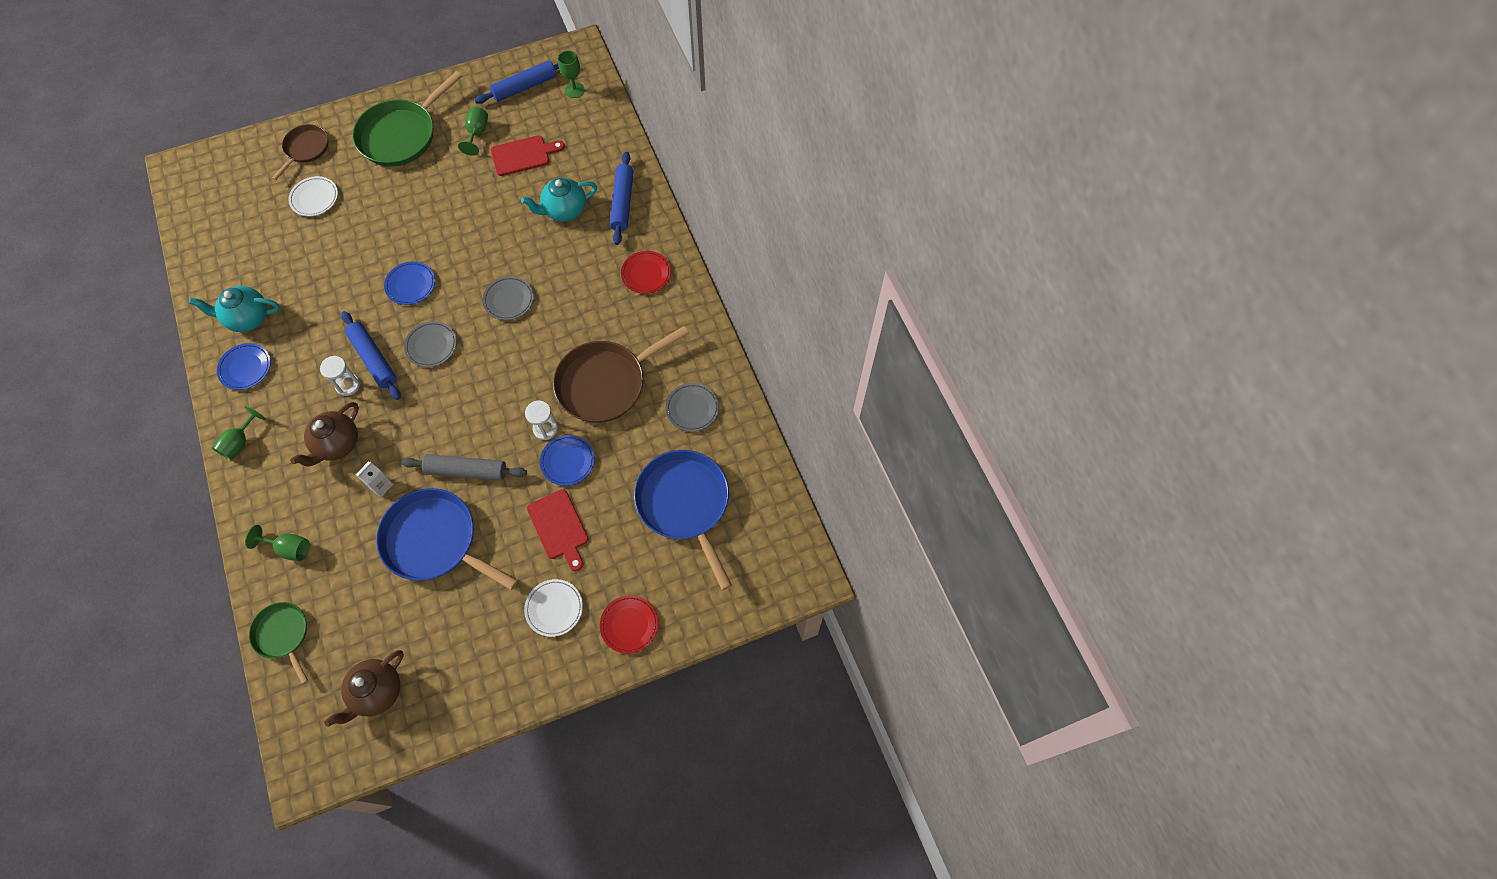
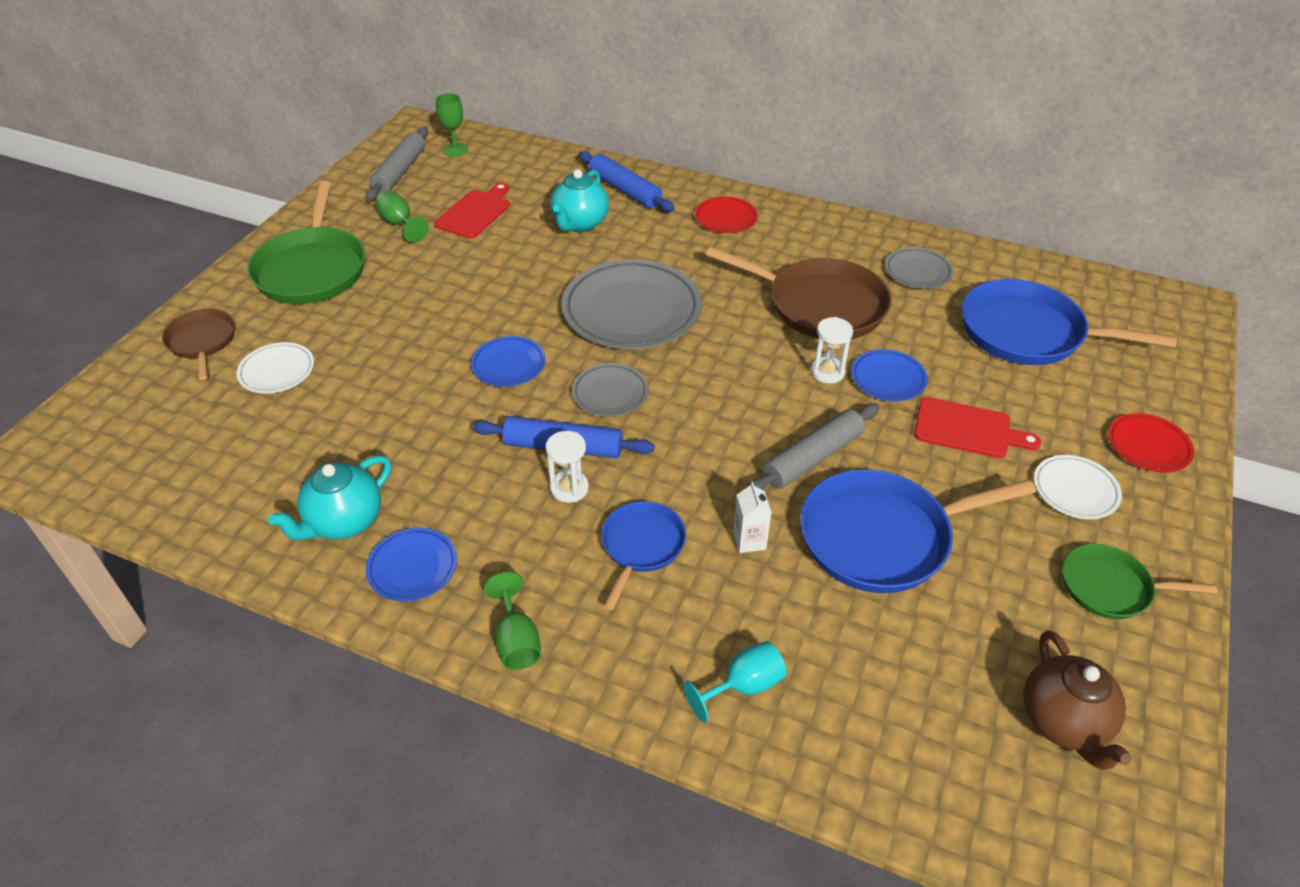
camera: 45 degrees left, 20 degrees down
green goblet [245,525,310,561] -> turquoise goblet [684,641,787,723]
green pan [249,602,308,684] -> green pan moved to [1063,544,1218,619]
brown teapot [290,402,359,466] -> blue pan [601,501,686,610]
blue rolling pin [475,60,559,104] -> grey rolling pin [366,127,428,201]
grey plate [482,276,534,320] -> grey plate [562,259,702,349], size x1.99
brown pan [553,326,689,423] -> brown pan turned 75 degrees counterclockwise [706,247,892,339]

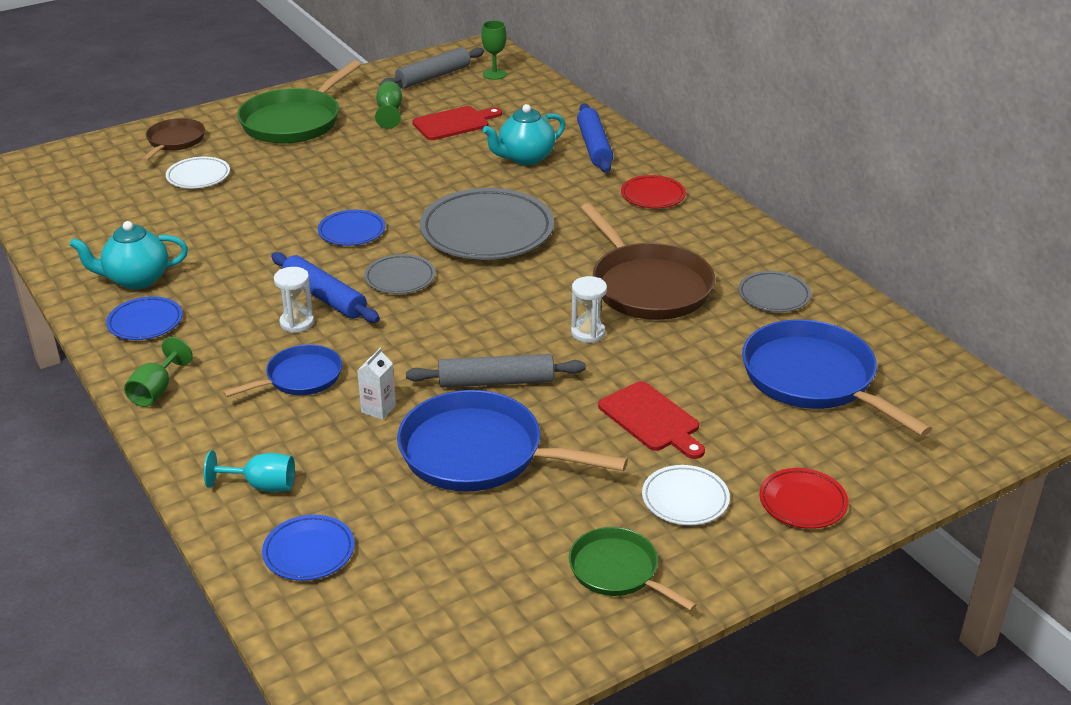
camera: 35 degrees right, 10 degrees down
blue plate [851,349,928,401] -> blue plate moved to [262,515,355,581]
brown teapot [1023,630,1132,770] -> none

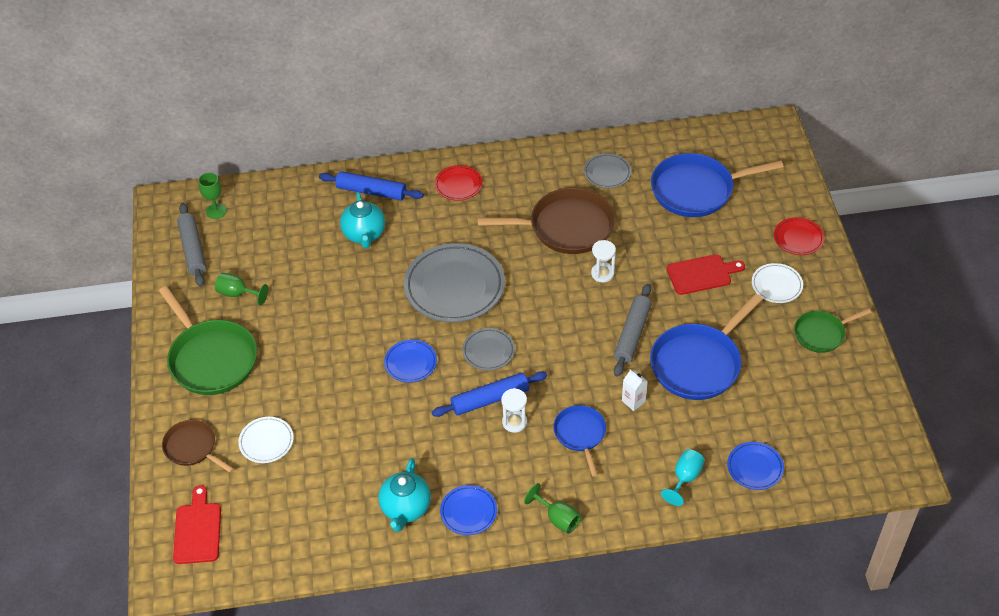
camera: 65 degrees left, 15 degrees up
red cutting board [412,106,502,140] -> red cutting board moved to [173,485,221,564]

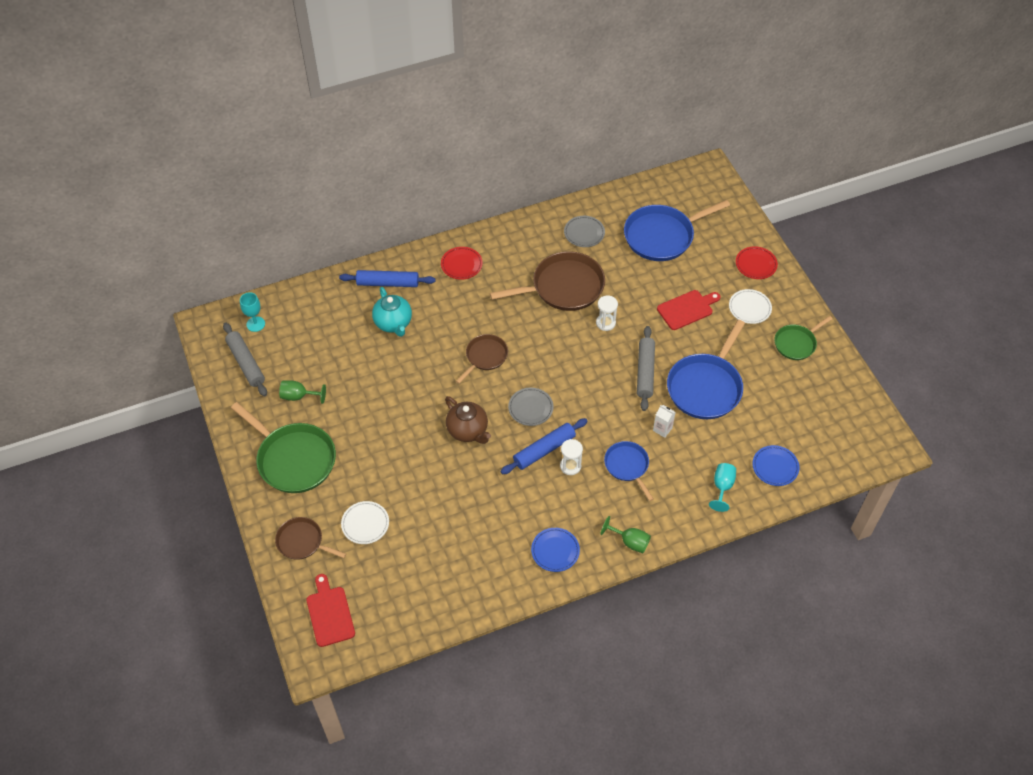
camera: 15 degrees left, 5 degrees up
green goblet [198,172,227,219] -> turquoise goblet [240,292,265,332]
turquoise teapot [378,458,431,532] -> none
blue plate [384,339,437,383] -> brown teapot [445,396,491,444]
grey plate [404,243,505,322] -> brown pan [456,334,508,384]

